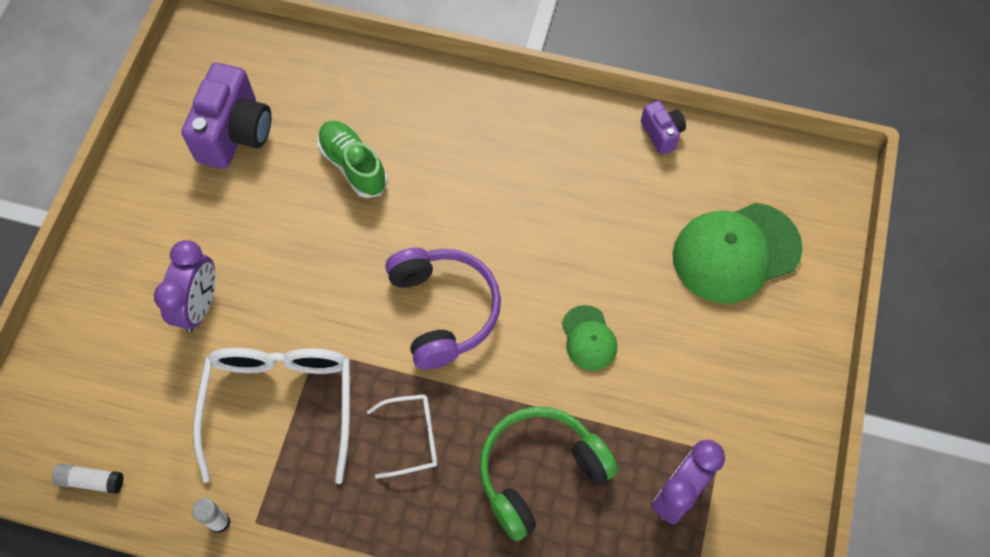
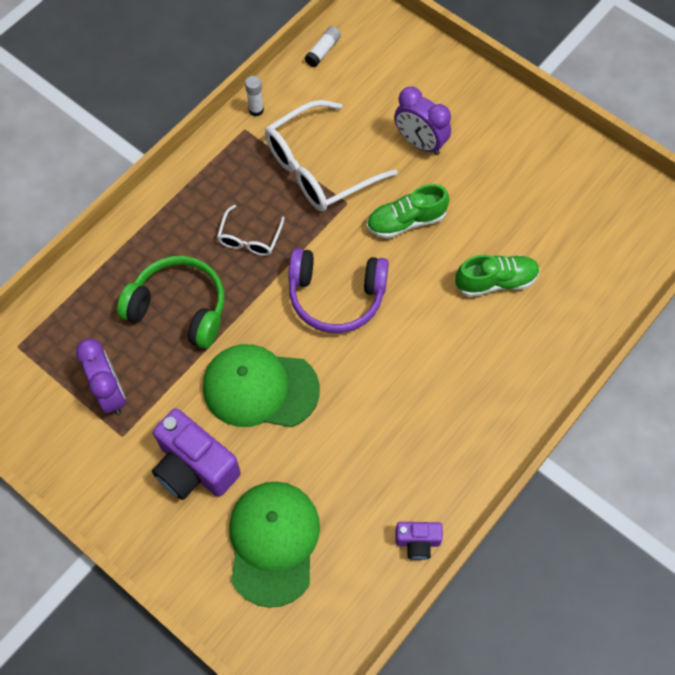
camera: 115 degrees right, 0 degrees up
purple camera [181,63,271,169] -> purple camera moved to [152,408,241,500]
white glasses [193,348,350,484] -> white glasses turned 120 degrees clockwise [265,100,398,212]
green headphones [479,406,618,541] -> green headphones turned 60 degrees counterclockwise [117,256,225,349]
green cap [562,305,617,371] -> green cap [203,344,320,427], size x1.97
none -> green shoe [367,184,449,239]

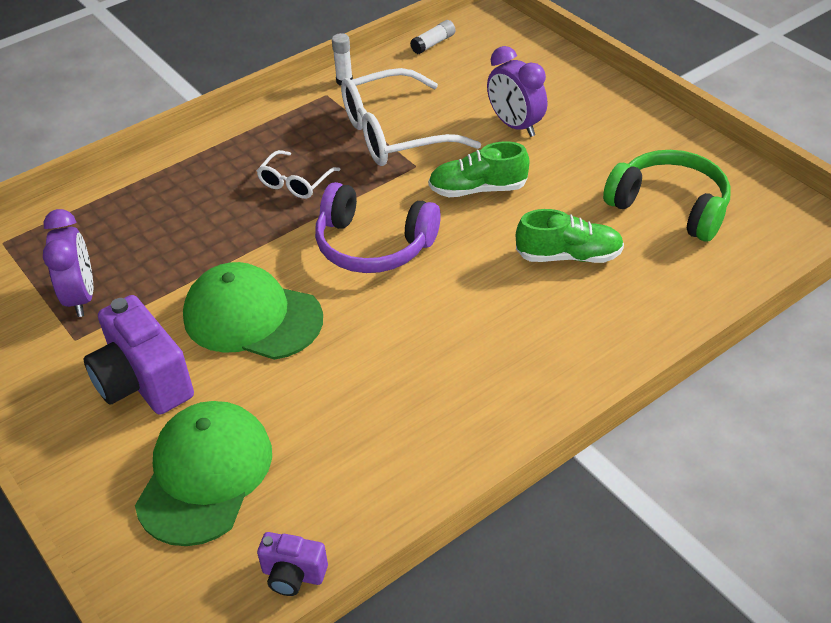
camera: 15 degrees right, 20 degrees down
green headphones [117,256,225,349] -> green headphones moved to [603,150,730,241]
purple camera [395,522,443,560] -> purple camera moved to [257,532,328,596]

